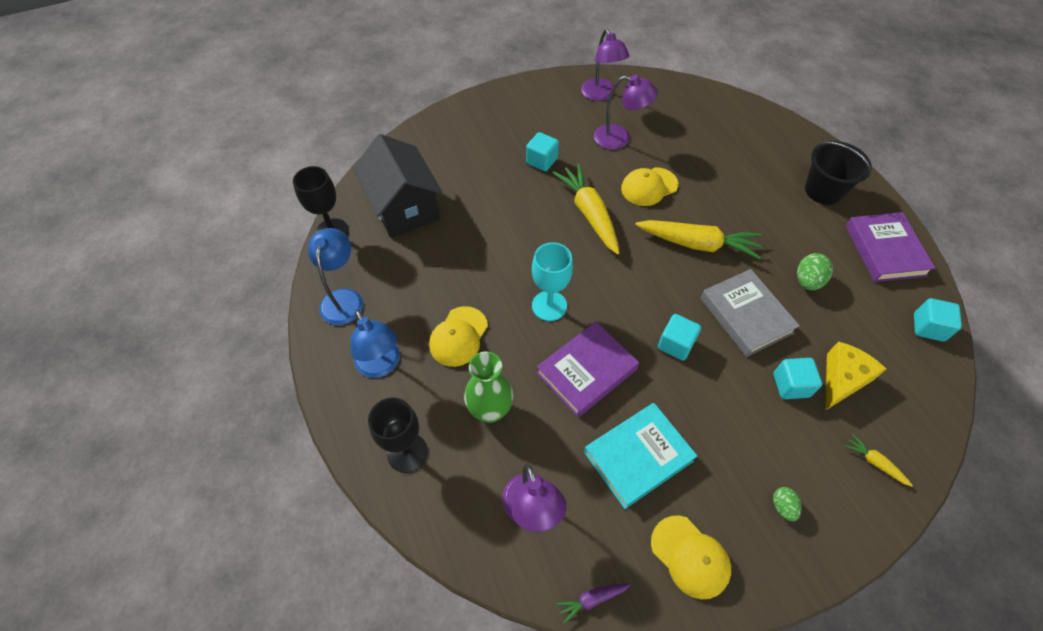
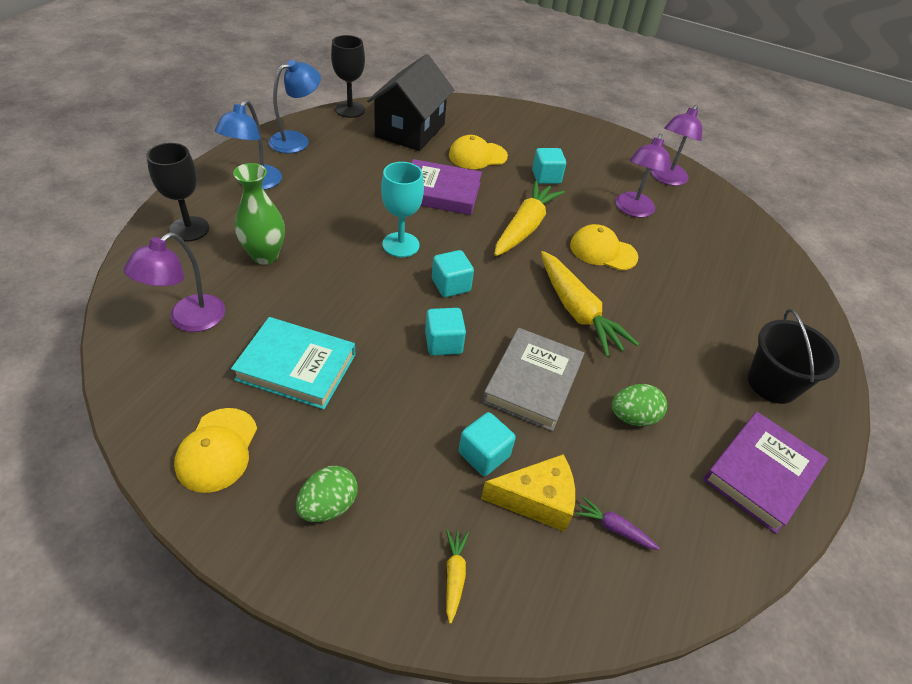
camera: 45 degrees right, 10 degrees down
yellow cap [429,306,488,367] -> yellow cap moved to [449,135,508,169]
purple book [537,322,639,417] -> purple book moved to [411,159,482,215]
purple carrot [556,584,630,624] -> purple carrot moved to [575,497,660,550]
purple lamp [594,75,658,150] -> purple lamp turned 45 degrees clockwise [615,133,670,218]
green egg [773,487,802,522] -> green egg [296,466,358,522], size x1.56
turquoise cube [914,298,962,342] -> turquoise cube moved to [432,250,474,297]

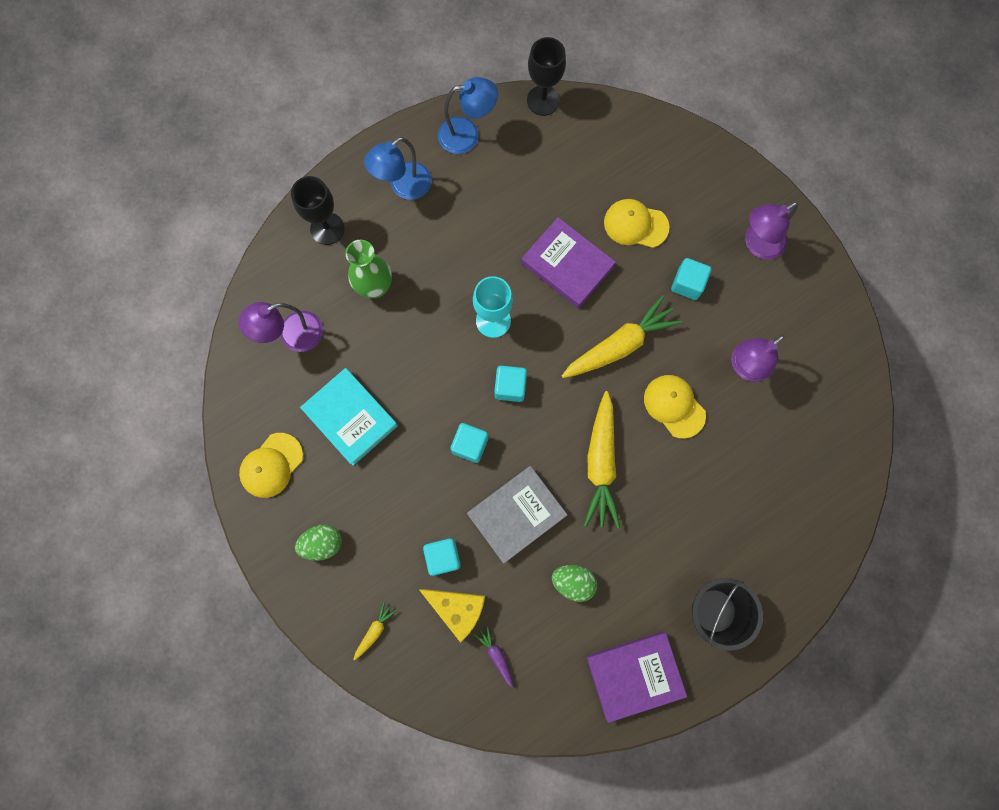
camera: 35 degrees right, 30 degrees up
black house [367,54,454,151] -> none
purple lamp [651,105,702,186] -> purple lamp moved to [745,202,798,260]

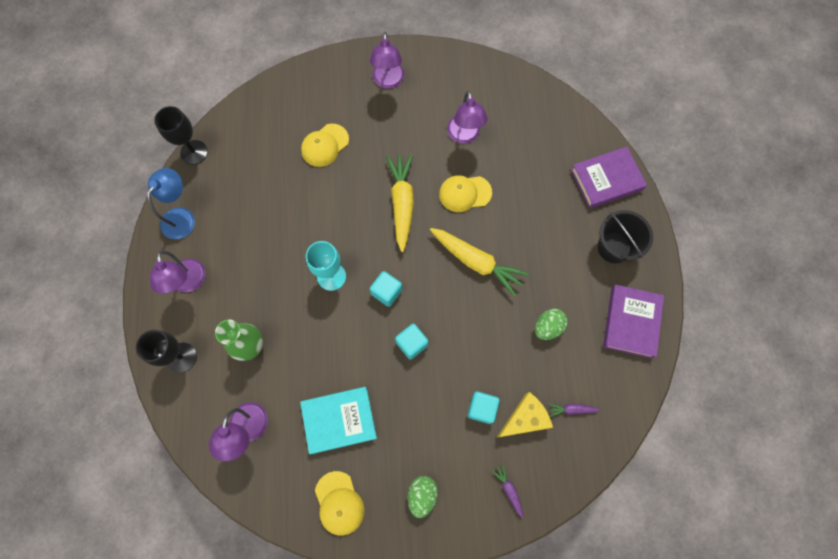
camera: 60 degrees left, 5 degrees down
yellow carrot [353,601,397,661] -> purple carrot [491,464,524,518]
blue lamp [364,137,432,200] -> purple lamp [150,251,206,294]
grey book [467,466,567,564] -> none
purple book [521,217,616,308] -> purple book moved to [571,147,647,209]
turquoise cube [671,258,711,300] -> none

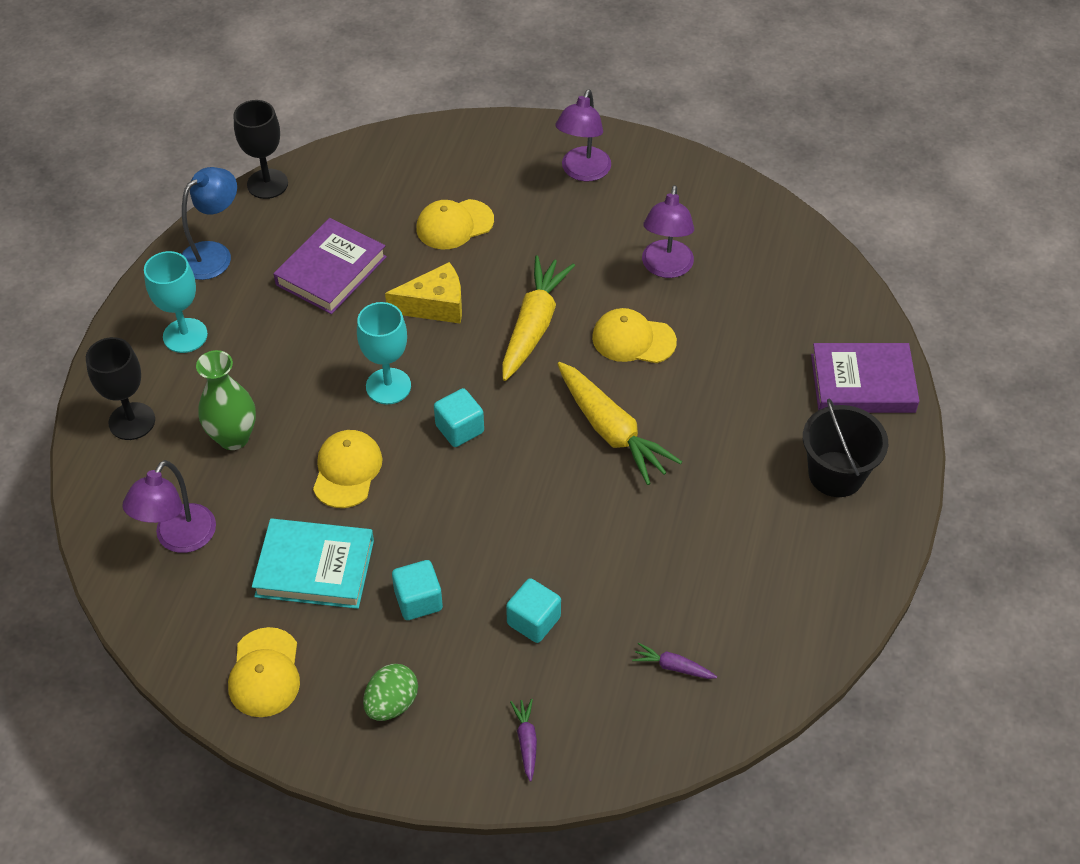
camera: 20 degrees right, 20 degrees down
purple lamp [150,251,206,294] -> turquoise goblet [144,251,208,353]
turquoise cube [395,324,429,359] -> turquoise cube moved to [392,560,443,620]
yellow cheese [496,392,553,438] -> yellow cheese moved to [385,262,462,324]
green egg [535,308,568,340] -> none
purple book [603,285,664,359] -> purple book moved to [273,218,387,314]
none -> yellow cap [313,430,382,508]

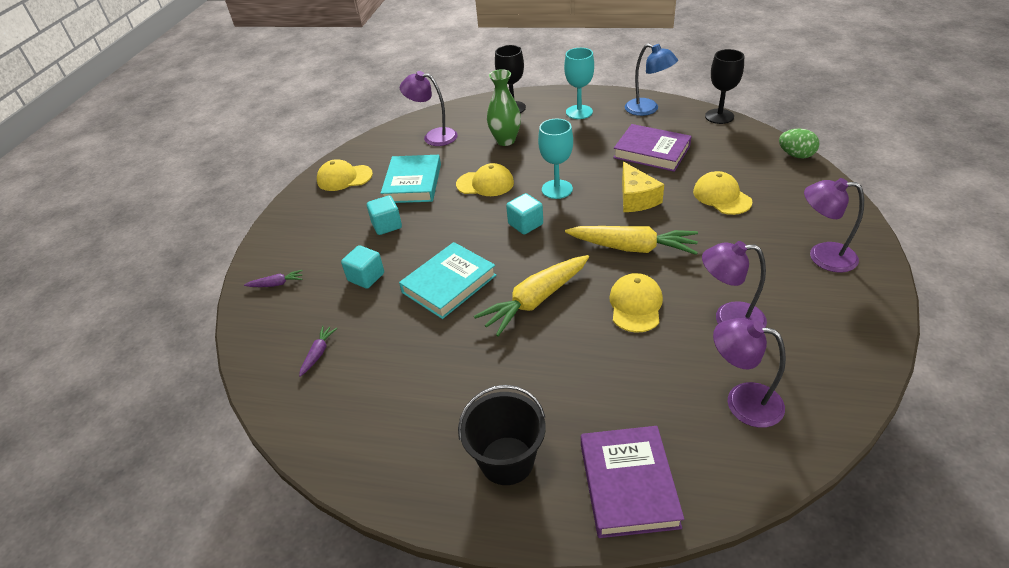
camera: 90 degrees right, 10 degrees down
green egg [363,664,418,721] -> green egg moved to [779,129,819,158]
none -> turquoise book [399,242,496,319]
none -> purple lamp [713,318,786,428]

